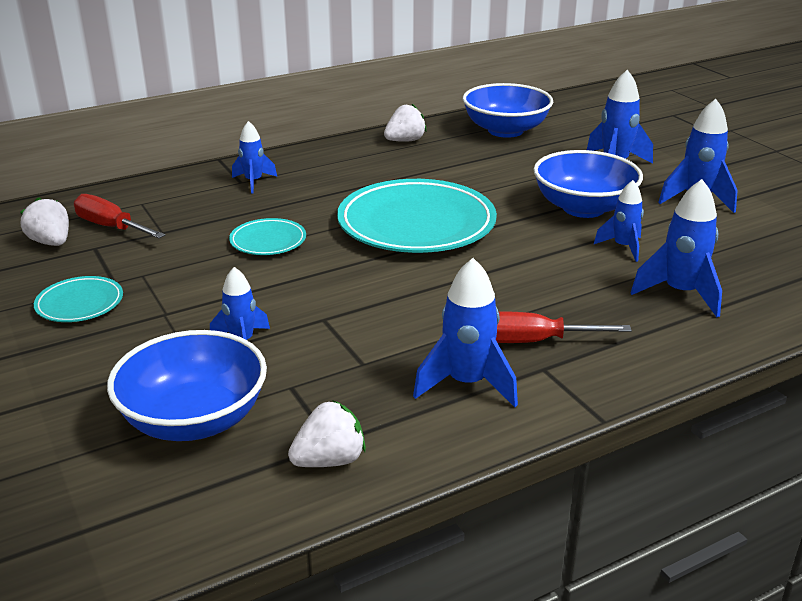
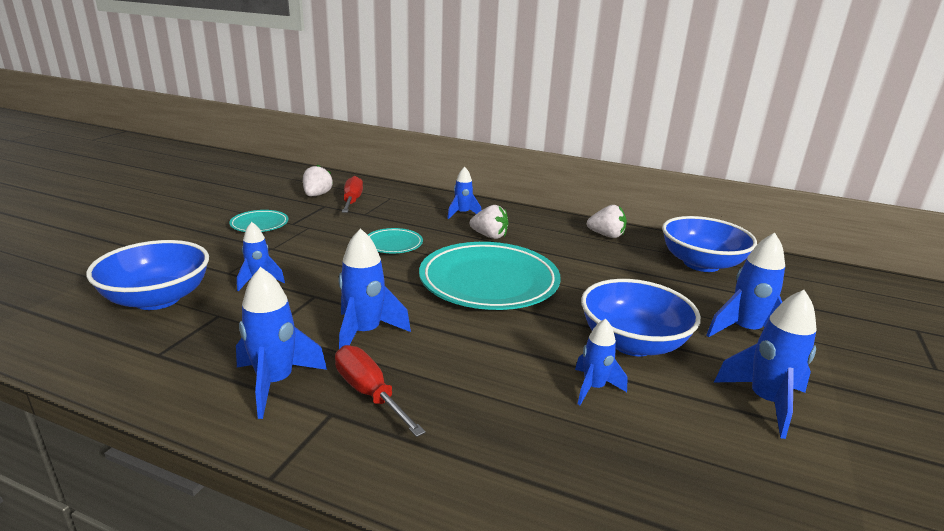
camera: 50 degrees right, 5 degrees down
white strawberry [288,400,366,467] -> white strawberry moved to [470,205,509,239]
blue rocket [631,179,722,317] -> blue rocket moved to [339,228,411,349]

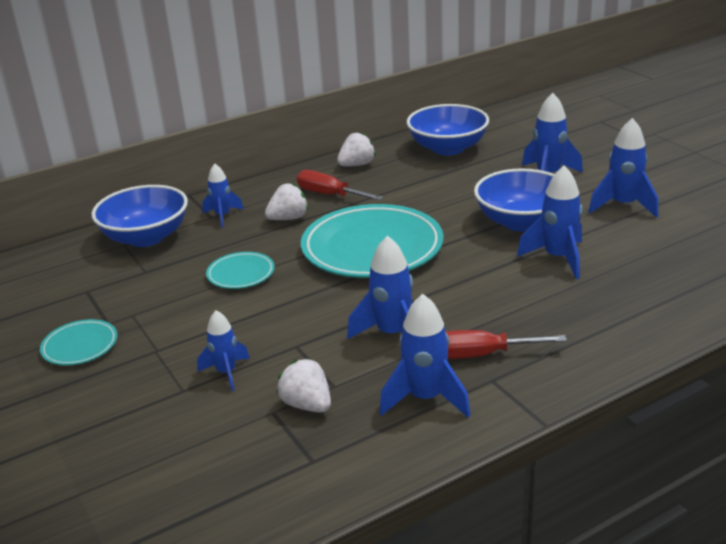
camera: 50 degrees left, 5 degrees up
blue bowl [86,240,209,310] -> blue bowl moved to [92,185,188,247]
white strawberry [303,165,333,196] -> white strawberry moved to [277,358,331,413]
red screwdriver [342,176,363,213] -> red screwdriver moved to [297,170,384,200]
blue rocket [575,319,628,405] -> blue rocket [517,166,583,279], size x1.56

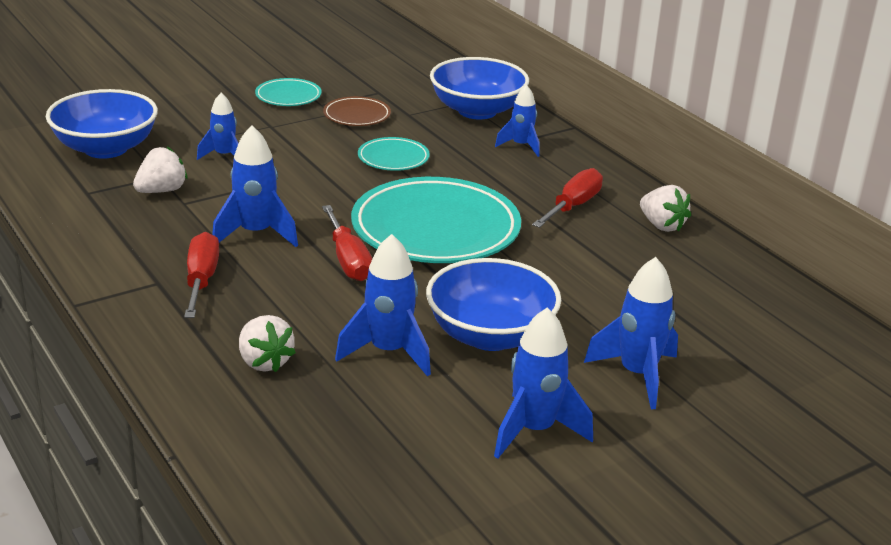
camera: 85 degrees right, 0 degrees up
white strawberry [265,183,308,220] -> white strawberry moved to [239,315,296,372]
blue rocket [379,294,470,418] -> none
blue bowl [407,104,489,155] -> blue bowl moved to [46,89,158,159]
none -> red screwdriver [322,205,372,281]
none -> brown plate [323,96,391,126]

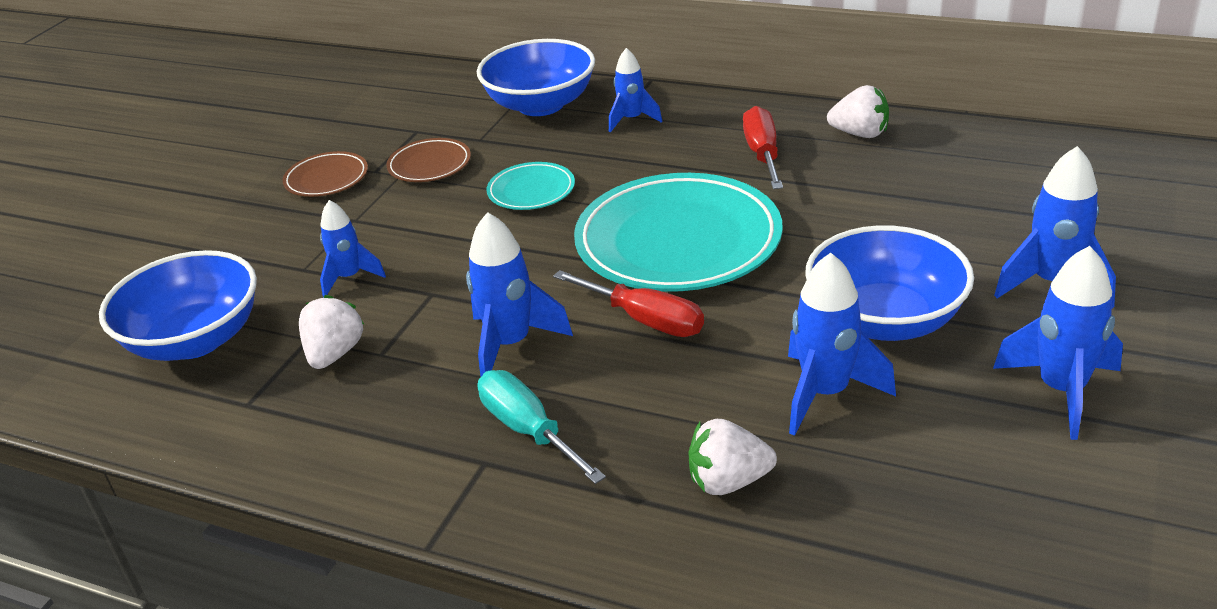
camera: 30 degrees left, 5 degrees up
red screwdriver [184,232,219,318] -> turquoise screwdriver [477,370,606,484]
white strawberry [239,315,296,372] -> white strawberry turned 150 degrees clockwise [689,419,777,495]
turquoise plate [255,78,322,106] -> brown plate [283,151,368,197]

